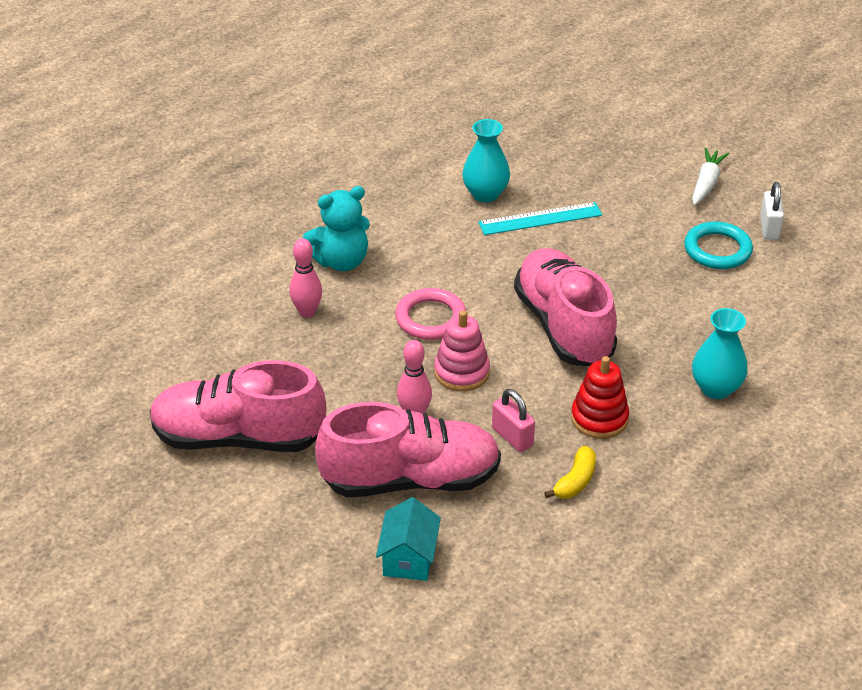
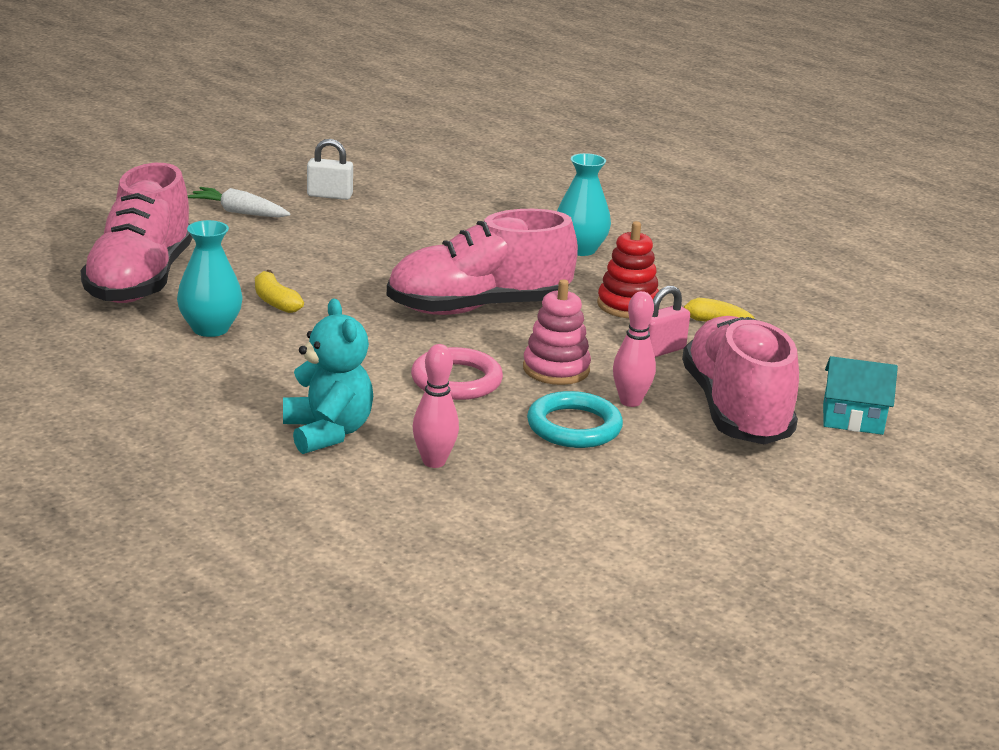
camera: 90 degrees left, 15 degrees down
pink shoe [150,360,326,452] -> pink shoe moved to [80,163,193,303]
turquoise ruler [478,202,602,235] -> yellow banana [255,270,304,313]
turquoise ring [684,221,753,269] -> turquoise ring moved to [527,391,623,448]

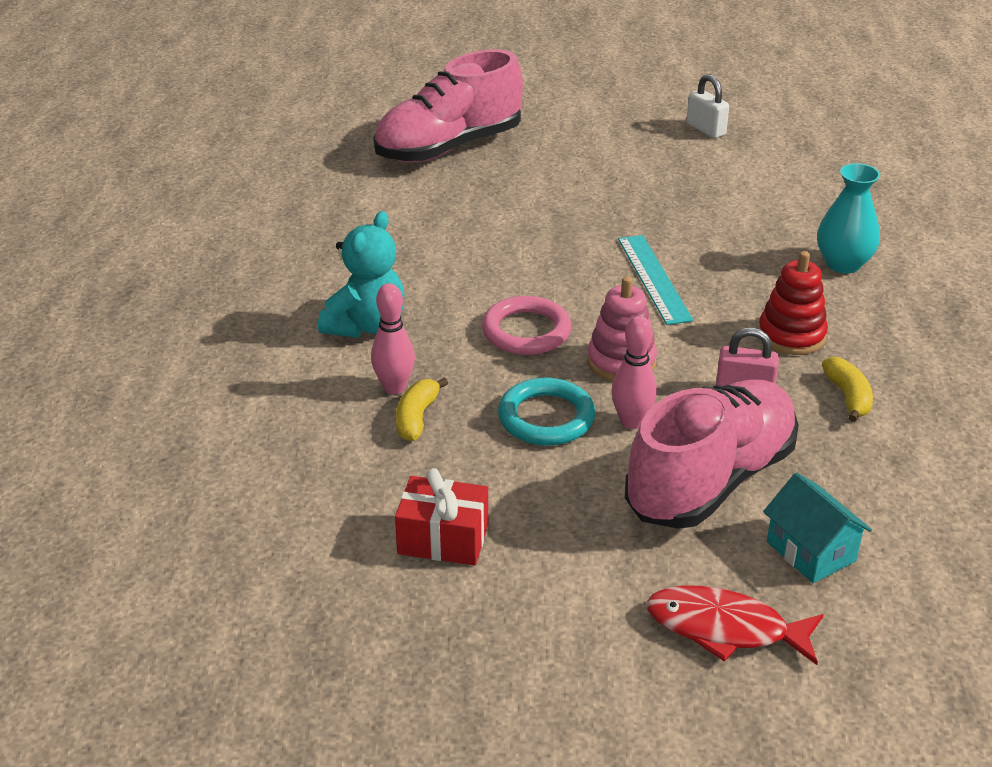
camera: 50 degrees right, 10 degrees up
turquoise vase [177,220,243,337] -> none
white carrot [187,187,290,218] -> none
yellow banana [255,270,304,313] -> yellow banana moved to [396,377,448,441]
pink shoe [387,209,578,315] -> turquoise ruler [618,235,693,325]
none -> red gift [395,468,488,565]
none -> red fish [647,585,824,665]

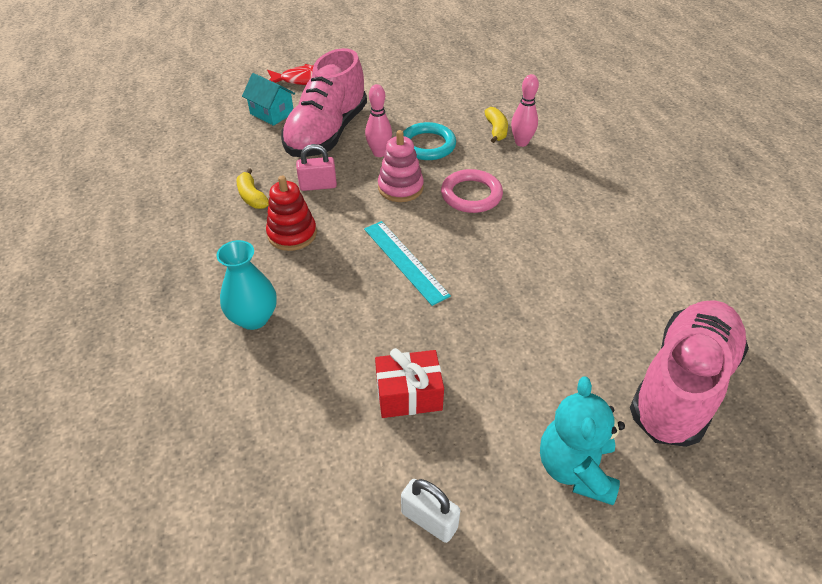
camera: 160 degrees right, 10 degrees up
turquoise teddy bear [318,211,405,338] -> turquoise teddy bear moved to [540,377,625,505]
red gift [395,468,488,565] -> red gift moved to [375,348,444,418]

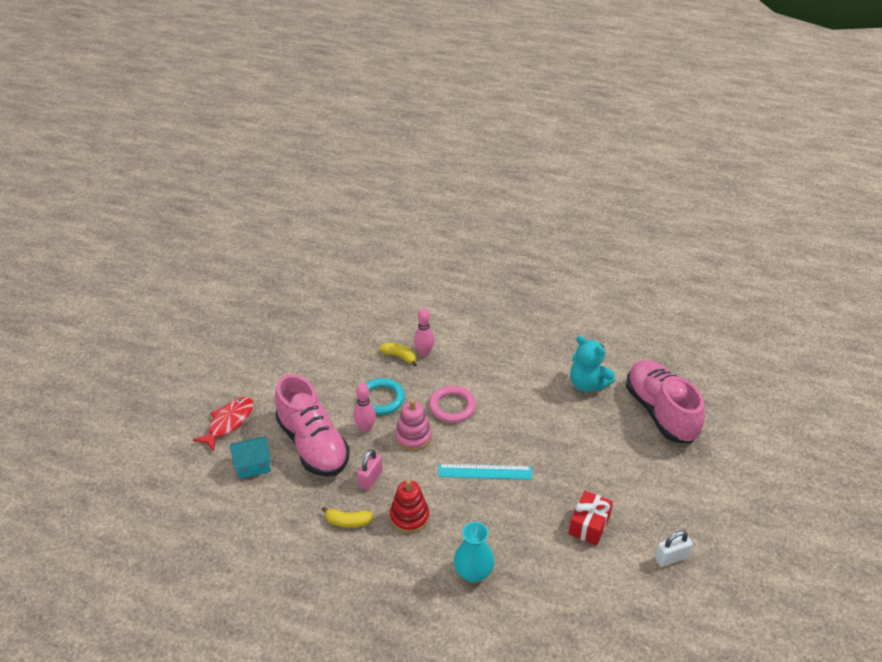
camera: 55 degrees left, 5 degrees down
turquoise teddy bear [540,377,625,505] -> turquoise teddy bear moved to [570,336,615,392]

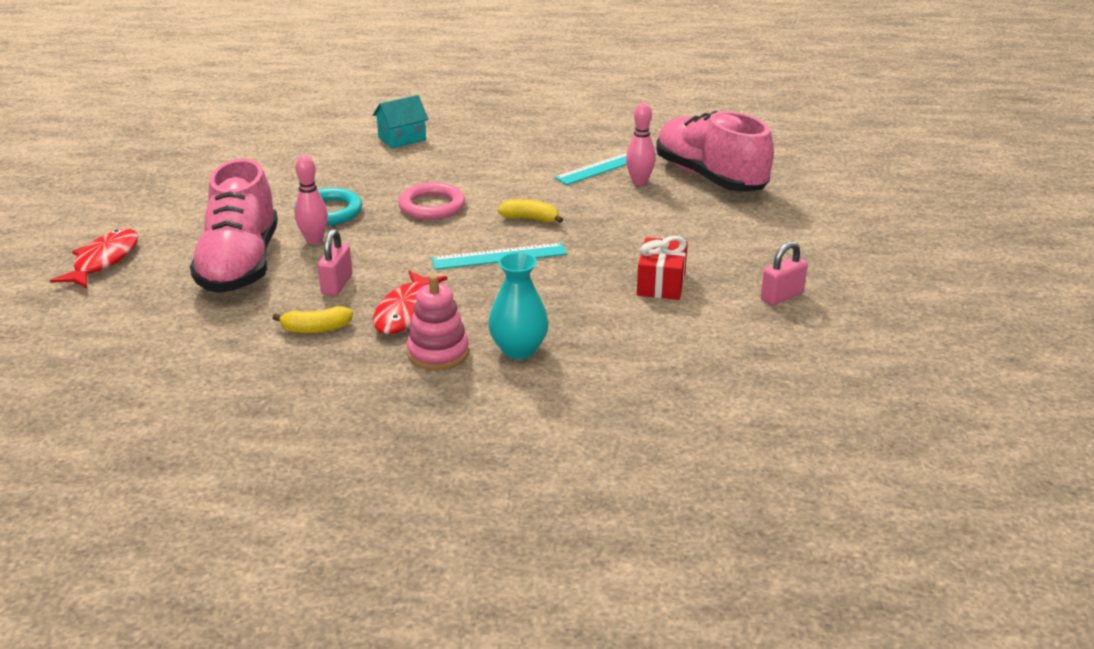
camera: 15 degrees left, 10 degrees down
turquoise house [230,436,271,479] -> turquoise house moved to [373,95,429,148]
pink shoe [275,374,350,477] -> pink shoe turned 45 degrees clockwise [190,159,278,293]
yellow banana [379,343,417,366] -> yellow banana moved to [498,199,563,223]
red stacking toy [390,480,429,533] -> red fish [373,271,448,334]
pink stacking toy [395,400,432,451] -> pink stacking toy moved to [407,275,469,370]
pink bowling pin [414,308,435,357] -> pink bowling pin moved to [626,103,656,186]
turquoise teddy bear [570,336,615,392] -> turquoise ruler [554,153,657,185]
white padlock [655,530,693,567] -> pink padlock [760,241,808,306]

